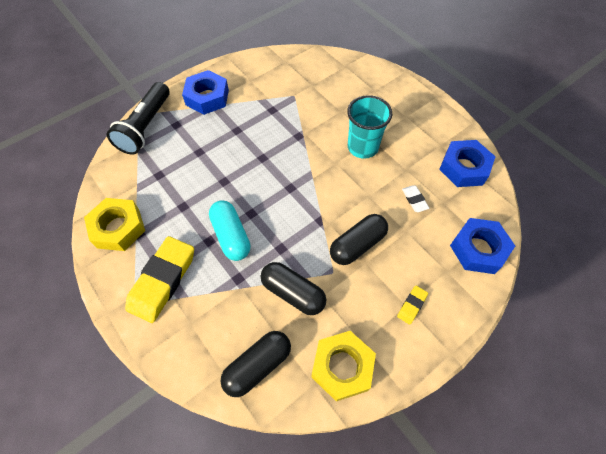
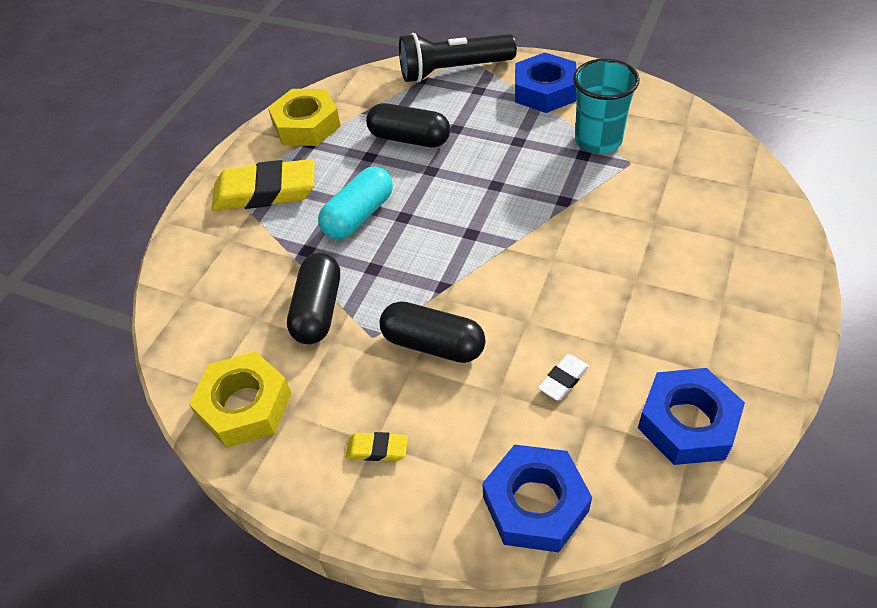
camera: 65 degrees right, 10 degrees down
black capsule [220,331,291,397] -> black capsule moved to [366,103,450,147]
turquoise cup [347,95,392,159] -> turquoise cup moved to [573,58,640,154]

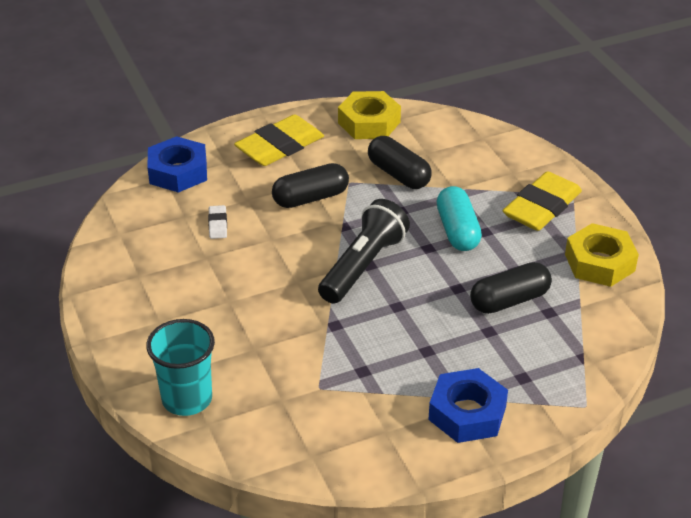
camera: 130 degrees right, 10 degrees down
yellow eraser [346,432,408,461] -> yellow eraser [234,115,324,166], size x2.25
black flashlight [399,33,517,83] -> black flashlight moved to [318,199,410,304]
turquoise cup [573,58,640,154] -> turquoise cup moved to [146,319,215,416]
blue nut [638,368,745,465] -> none

